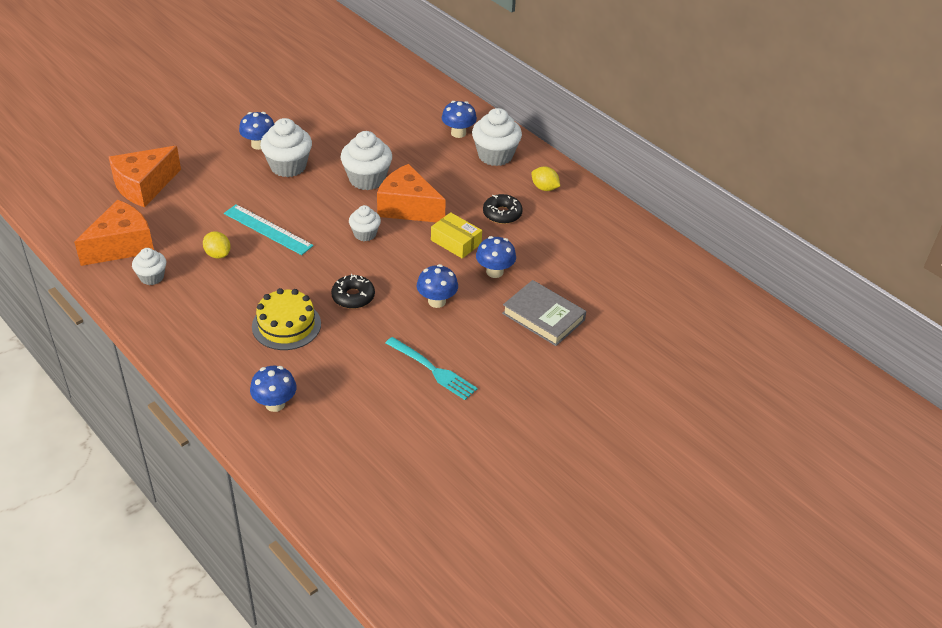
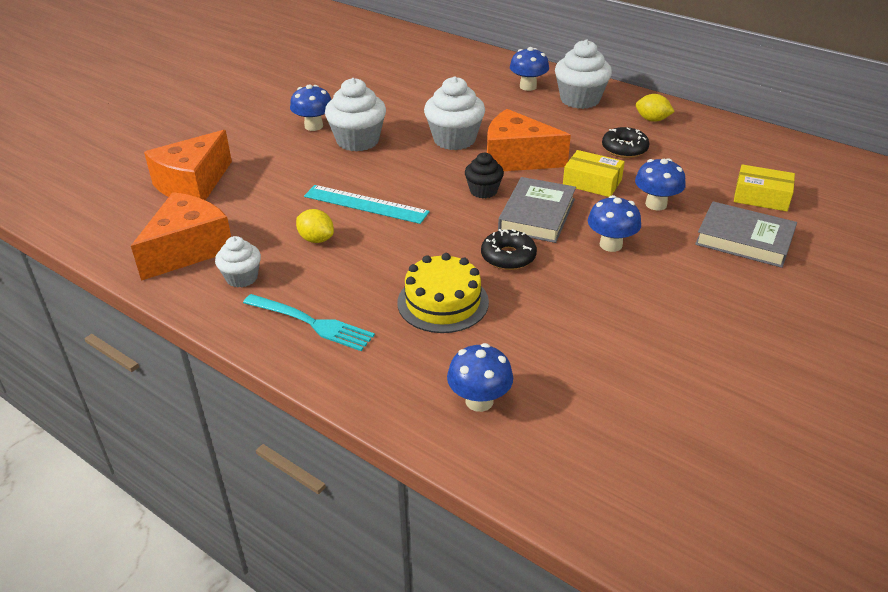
camera: 10 degrees left, 5 degrees down
white cupcake [349,205,381,241] -> black cupcake [465,153,504,198]
turquoise fork [386,337,478,400] -> turquoise fork moved to [243,294,375,351]
none -> grey book [498,177,576,243]
none -> yellow box [734,164,795,212]

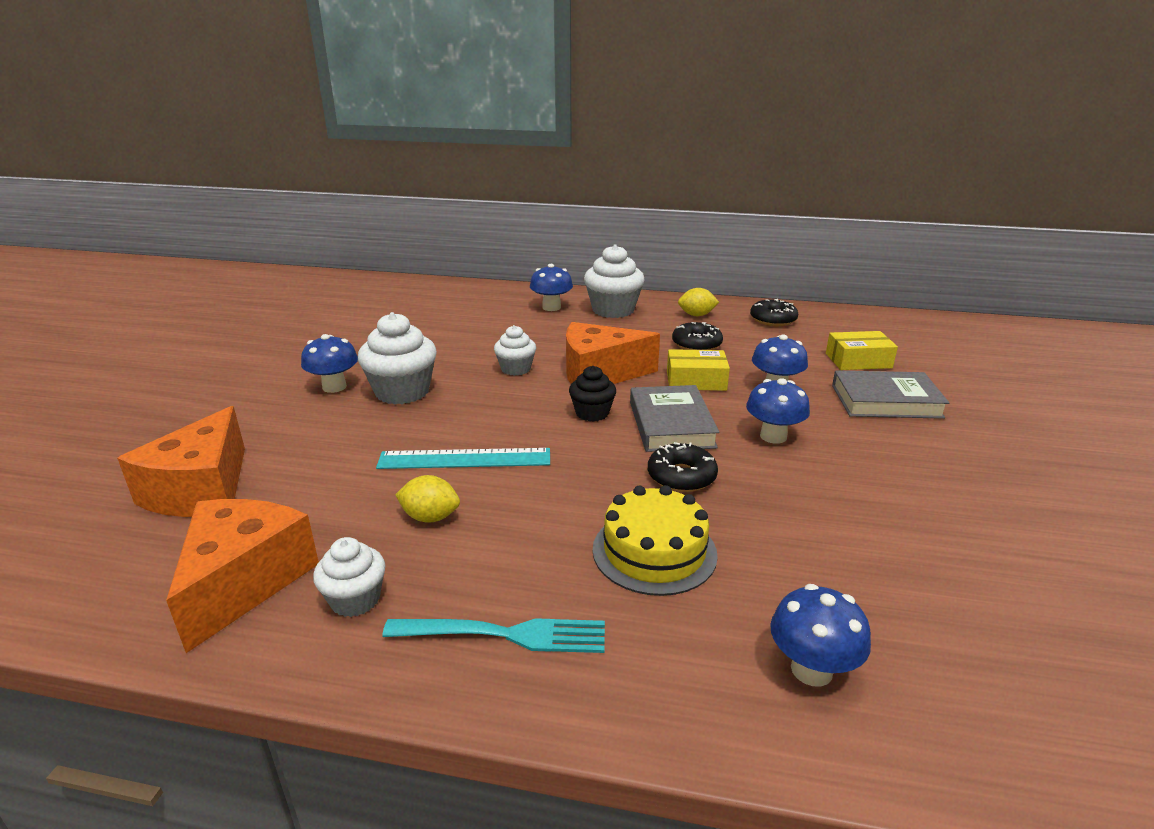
camera: 25 degrees left, 10 degrees down
white cupcake [424,76,485,150] -> white cupcake [494,325,536,376], size x0.59
none -> black donut [750,299,798,326]

